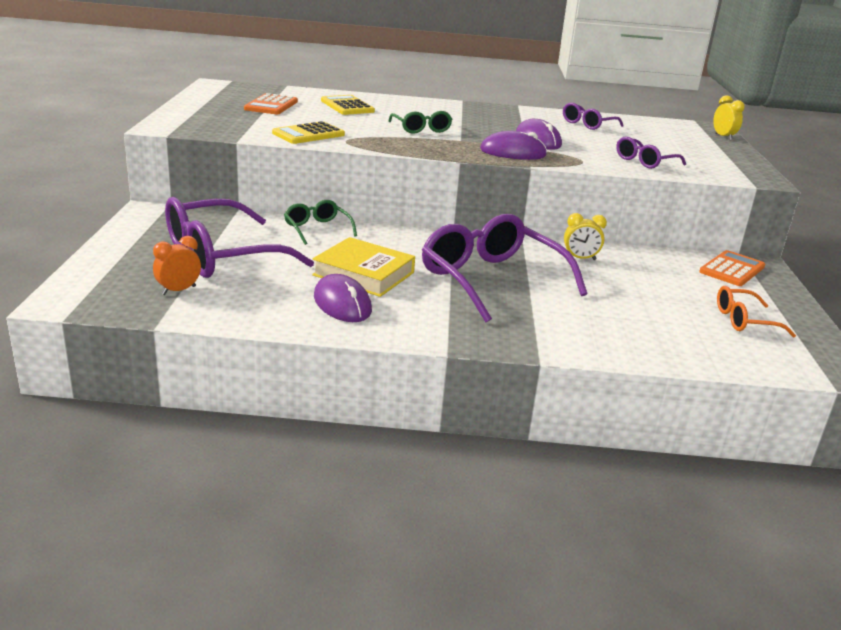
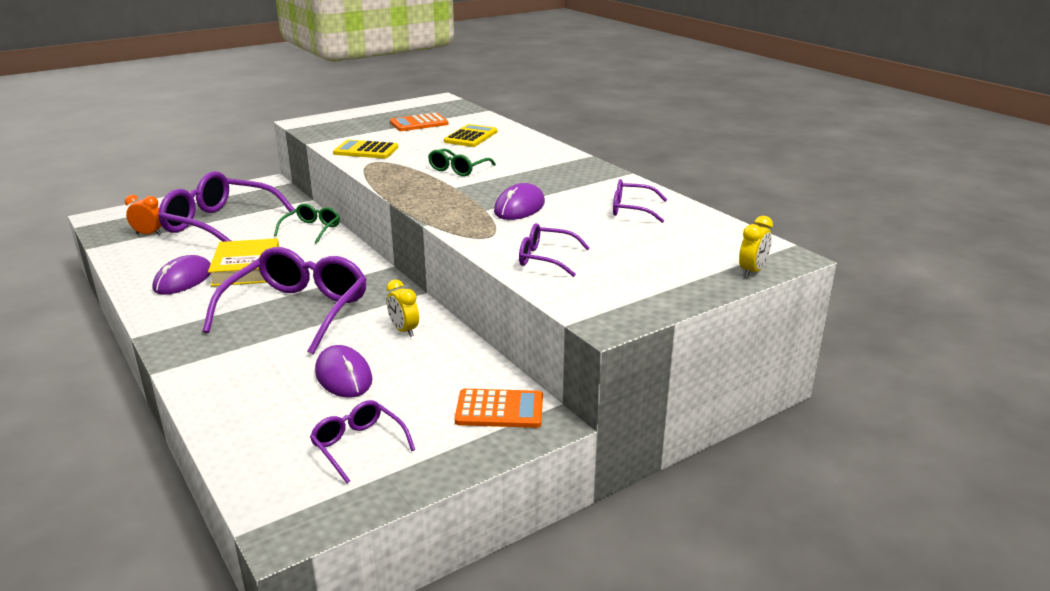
camera: 55 degrees right, 0 degrees up
purple mouse [480,131,547,160] -> purple mouse moved to [315,345,372,398]
orange glasses [717,286,796,338] -> purple glasses [310,400,415,483]

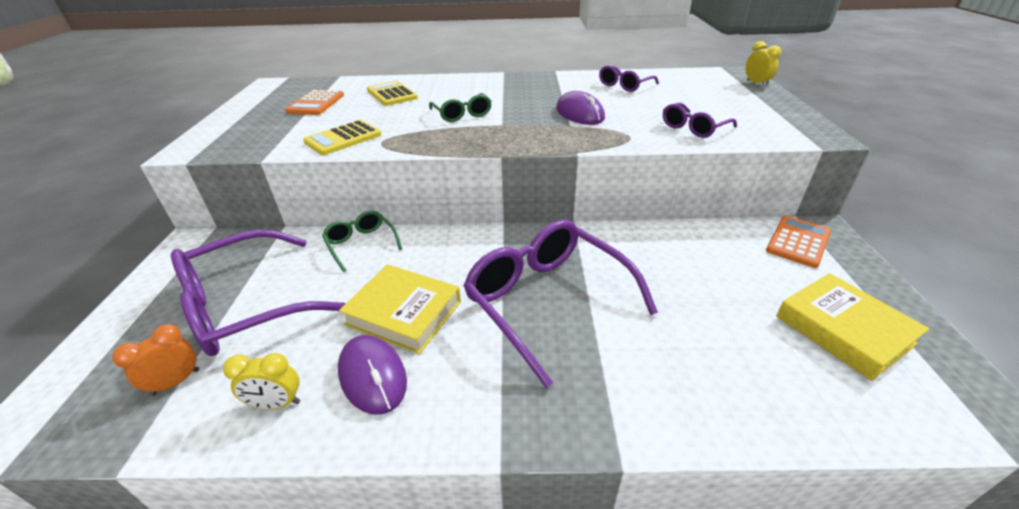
camera: 55 degrees left, 10 degrees up
purple glasses [310,400,415,483] -> yellow book [776,273,929,381]
purple mouse [315,345,372,398] -> none
yellow clock [387,280,419,337] -> yellow clock moved to [223,353,300,409]

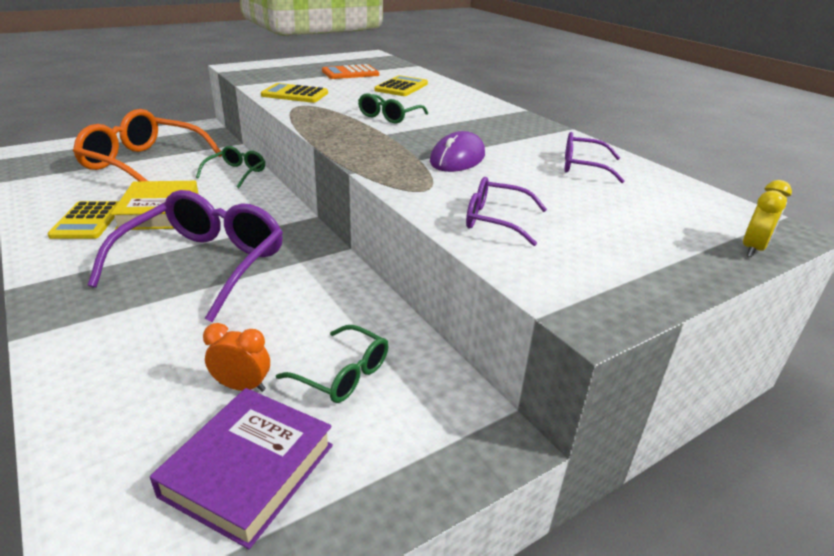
camera: 55 degrees right, 5 degrees down
orange clock [112,324,199,396] -> orange clock moved to [203,323,270,392]
purple glasses [171,230,346,356] -> orange glasses [73,109,222,181]
yellow clock [223,353,300,409] -> none
purple mouse [338,335,407,414] -> yellow calculator [47,201,119,239]
orange calculator [766,216,831,268] -> none
yellow book [776,273,929,381] -> purple book [150,388,333,549]
none -> green glasses [276,325,388,403]

